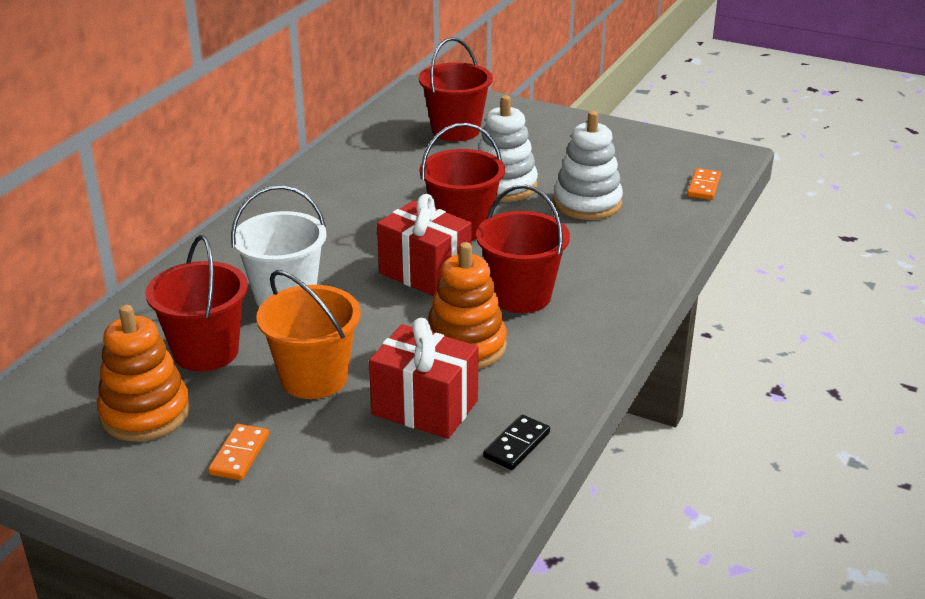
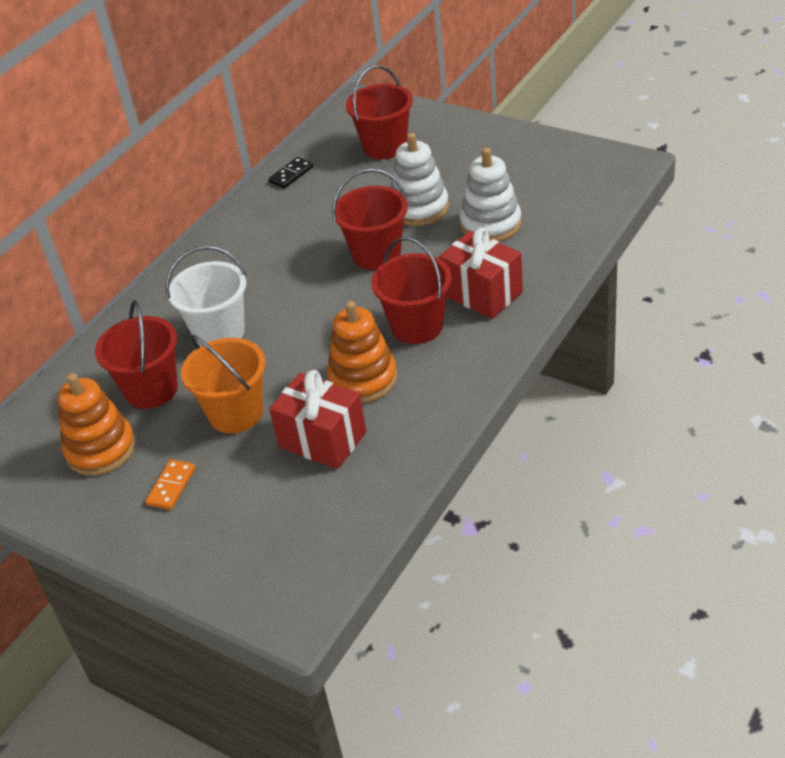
camera: 10 degrees right, 10 degrees up
red gift [377,194,472,296] -> red gift moved to [439,228,523,319]
black domino [483,415,550,470] -> black domino moved to [269,157,313,189]
orange domino [687,168,721,200] -> none

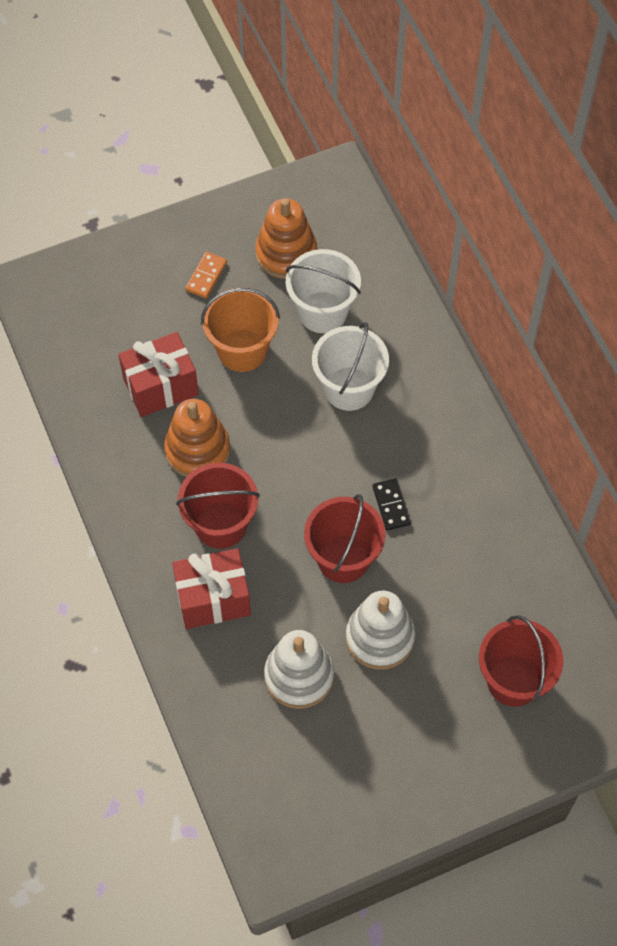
camera: 120 degrees right, 20 degrees up
red bucket [95,300,178,409] -> white bucket [286,249,361,333]
orange domino [145,459,196,510] -> orange domino turned 60 degrees clockwise [185,252,227,298]
black domino [269,157,313,189] -> black domino moved to [372,478,411,530]

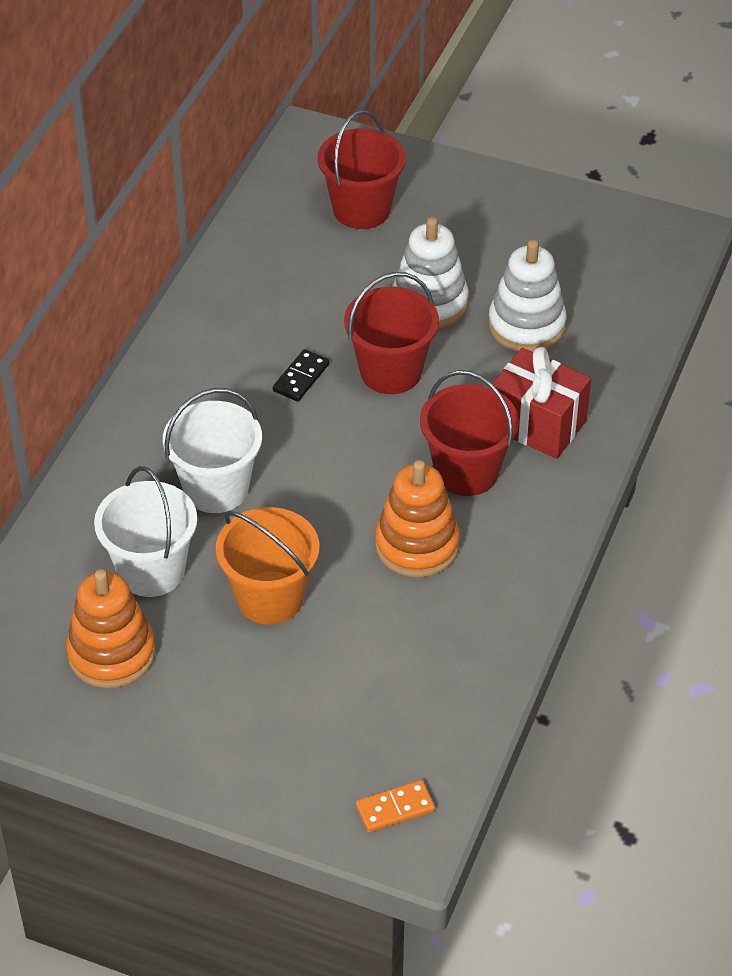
camera: 135 degrees left, 15 degrees down
red gift [118,332,199,417] -> none
orange domino [185,252,227,298] -> orange domino moved to [356,780,435,832]

